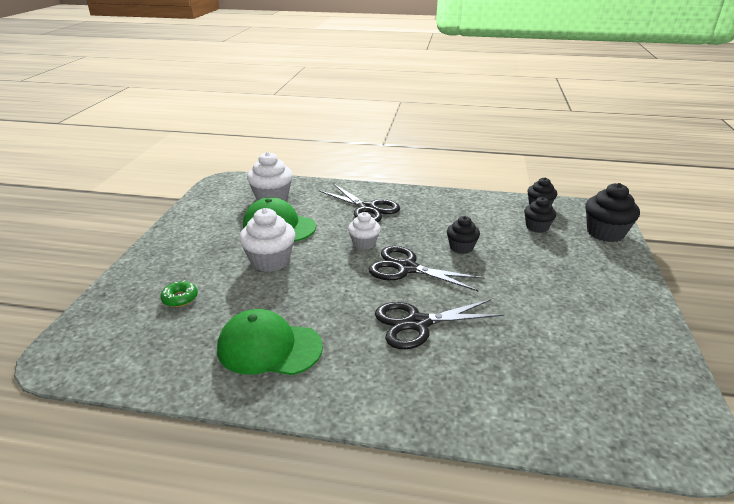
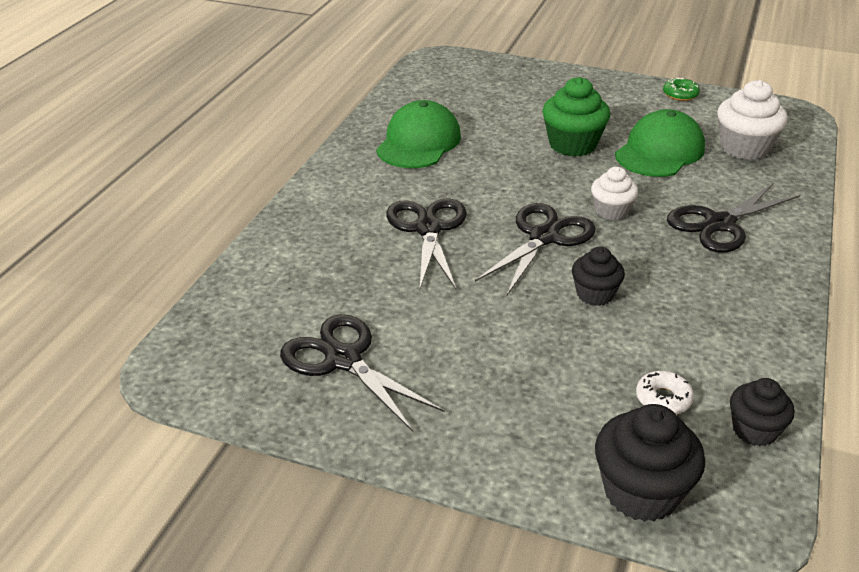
camera: 100 degrees right, 5 degrees up
green donut [160,280,198,307] -> green donut moved to [663,77,700,101]
white cupcake [239,208,295,272] -> green cupcake [542,77,610,157]
black cupcake [524,197,556,233] -> white donut [636,371,694,414]
none -> black scissors [280,314,445,432]

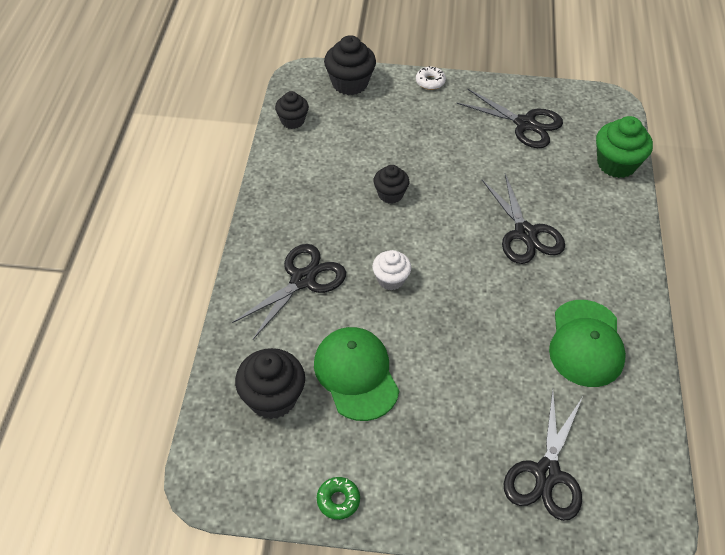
camera: 165 degrees right, 15 degrees up
black scissors [475,203,596,295] -> black scissors moved to [504,390,582,521]
green cupcake [542,77,610,157] -> green cupcake moved to [596,116,653,178]
green cap [615,109,705,177] -> green cap turned 135 degrees clockwise [314,327,399,421]
white donut [636,371,694,414] -> white donut moved to [416,66,446,90]
white cupcake [717,80,788,160] -> black cupcake [235,348,305,419]

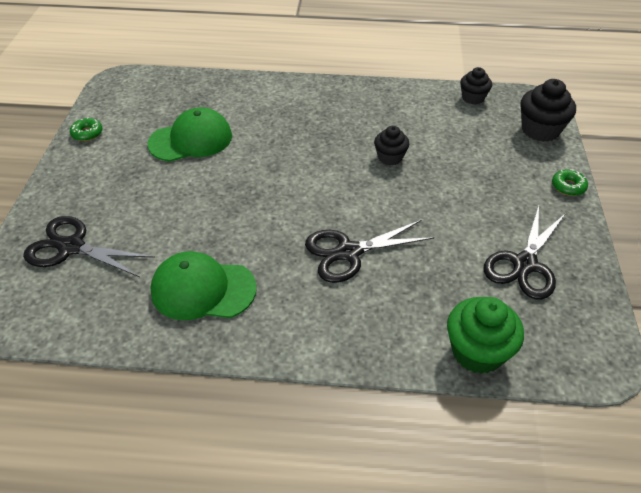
camera: 90 degrees right, 5 degrees down
black scissors [232,244,346,339] -> none
black cupcake [235,348,305,419] -> none
white cupcake [372,250,411,290] -> none
white donut [416,66,446,90] -> green donut [552,169,588,196]

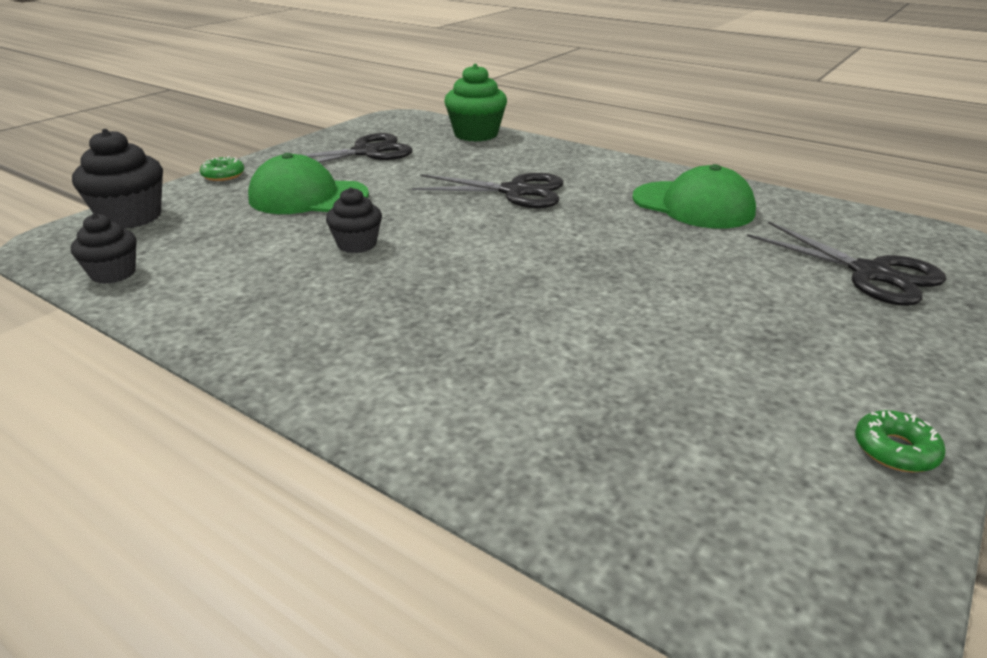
camera: 150 degrees left, 15 degrees down
green cap [147,107,232,162] -> green cap moved to [248,153,369,214]

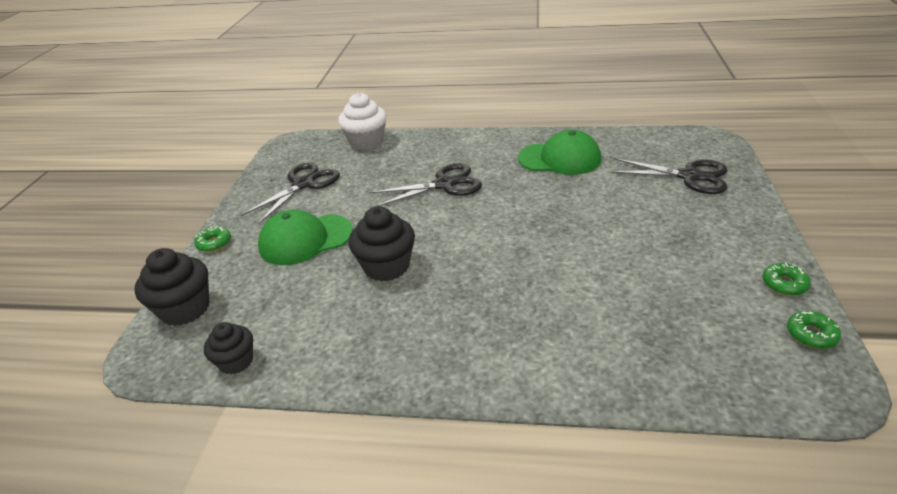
camera: 25 degrees left, 5 degrees up
black cupcake [326,187,382,253] -> black cupcake [349,206,415,282], size x1.60
green cupcake [444,64,507,142] -> white cupcake [338,92,387,150]
none -> green donut [787,311,841,349]

